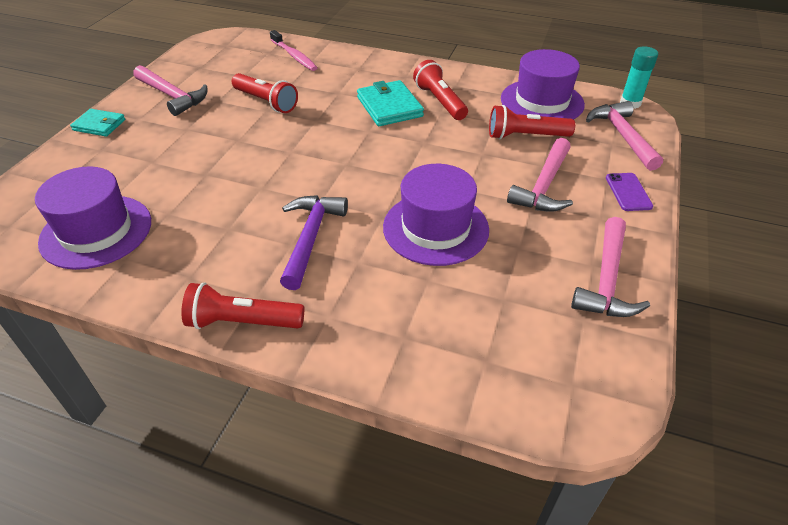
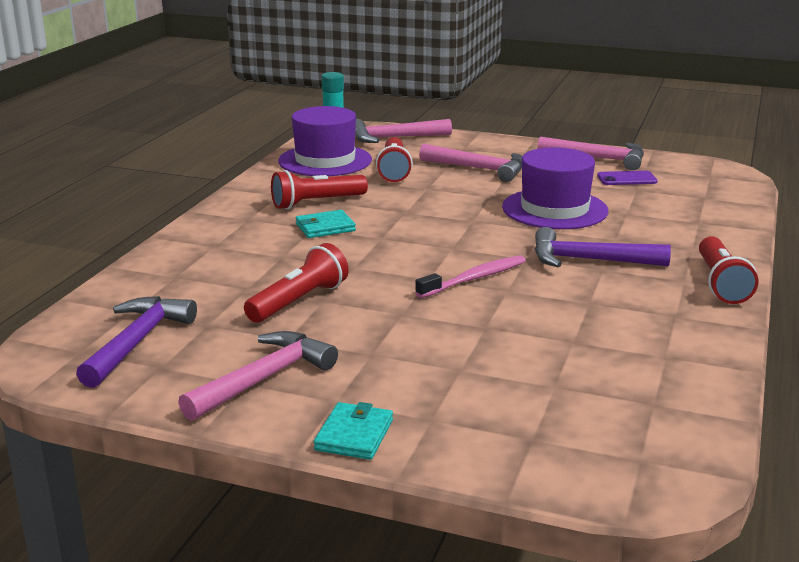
camera: 90 degrees left, 20 degrees down
purple hat [35,166,151,270] -> none
pink toothbrush [270,30,318,71] -> pink toothbrush moved to [415,255,526,298]
turquoise wallet [357,80,424,126] -> turquoise wallet [296,210,356,238], size x0.64
purple phone [606,173,653,211] -> purple phone moved to [597,171,658,185]
none -> purple hammer [76,296,197,388]

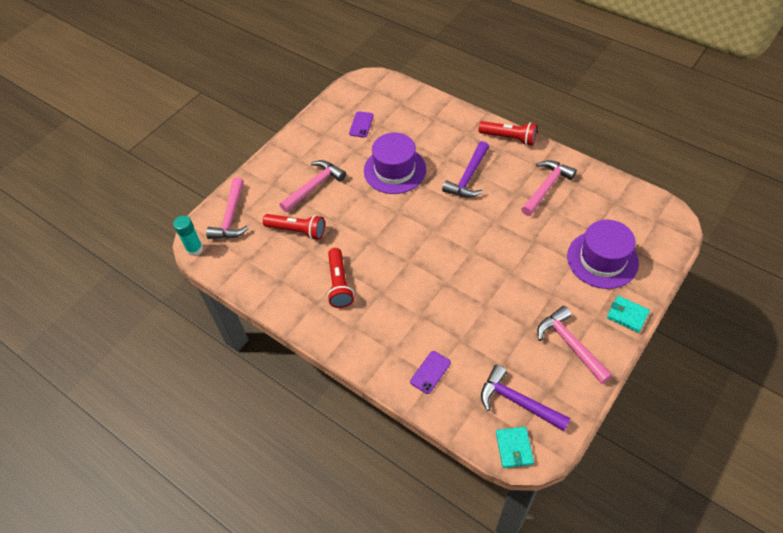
camera: 70 degrees left, 30 degrees up
red flashlight [244,243,349,322] -> none
purple hat [278,106,372,176] -> purple hat moved to [567,220,639,289]
turquoise wallet [296,210,356,238] -> turquoise wallet moved to [496,427,534,468]
pink toothbrush [415,255,526,298] -> none
pink hammer [537,137,644,171] -> pink hammer moved to [521,160,577,216]
none -> purple phone [410,351,451,394]

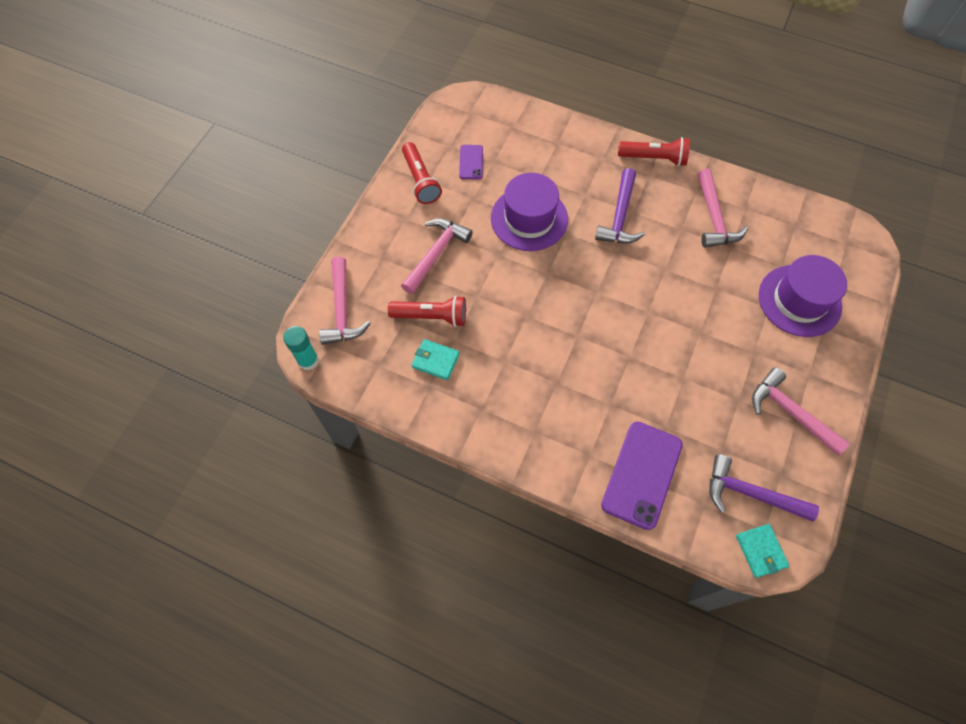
camera: 15 degrees left, 10 degrees up
red flashlight [327,248,354,308] -> red flashlight moved to [402,142,442,204]
purple phone [410,351,451,394] -> purple phone [601,422,683,530], size x1.96
pink hammer [521,160,577,216] -> pink hammer turned 150 degrees clockwise [698,169,748,248]
turquoise wallet [607,296,650,333] -> turquoise wallet moved to [411,339,460,380]

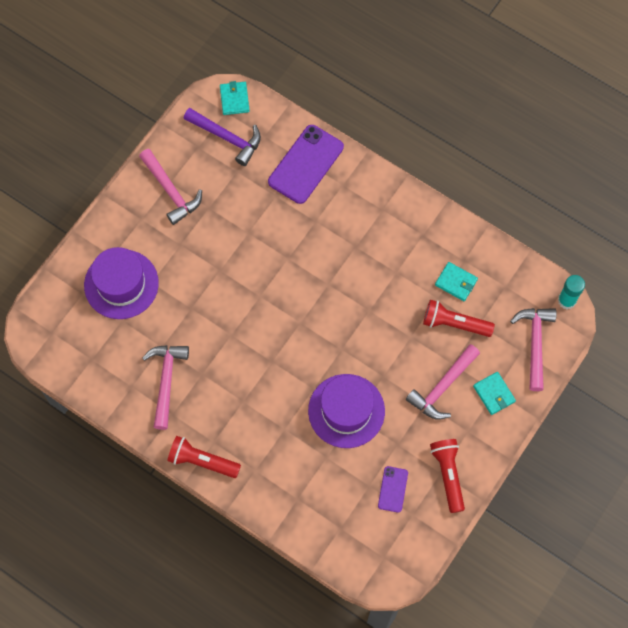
camera: 170 degrees left, 5 degrees up
purple hammer [595,168,645,244] -> none
none -> turquoise wallet [473,372,516,415]

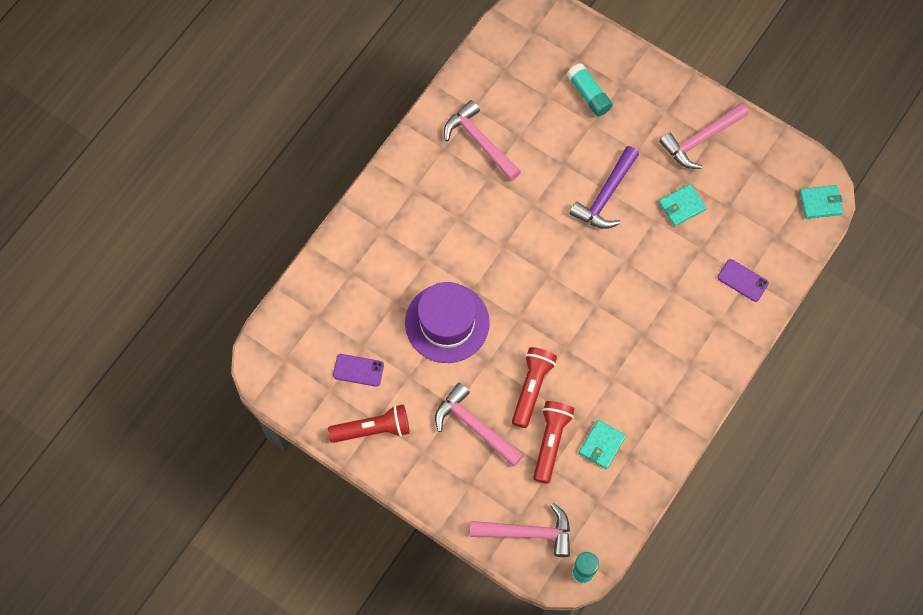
camera: 90 degrees right, 0 degrees up
purple hat [84,247,159,319] -> turquoise glue stick [567,63,613,116]
pink hammer [142,345,189,430] -> pink hammer turned 135 degrees counterclockwise [444,100,521,181]
red flashlight [167,436,241,478] -> red flashlight moved to [512,347,557,428]
purple hammer [184,108,261,166] -> purple hammer moved to [569,146,639,229]
purple phone [268,125,344,204] -> purple phone [718,259,769,302], size x0.51
turquoise wallet [473,372,516,415] -> turquoise wallet moved to [658,184,707,227]

